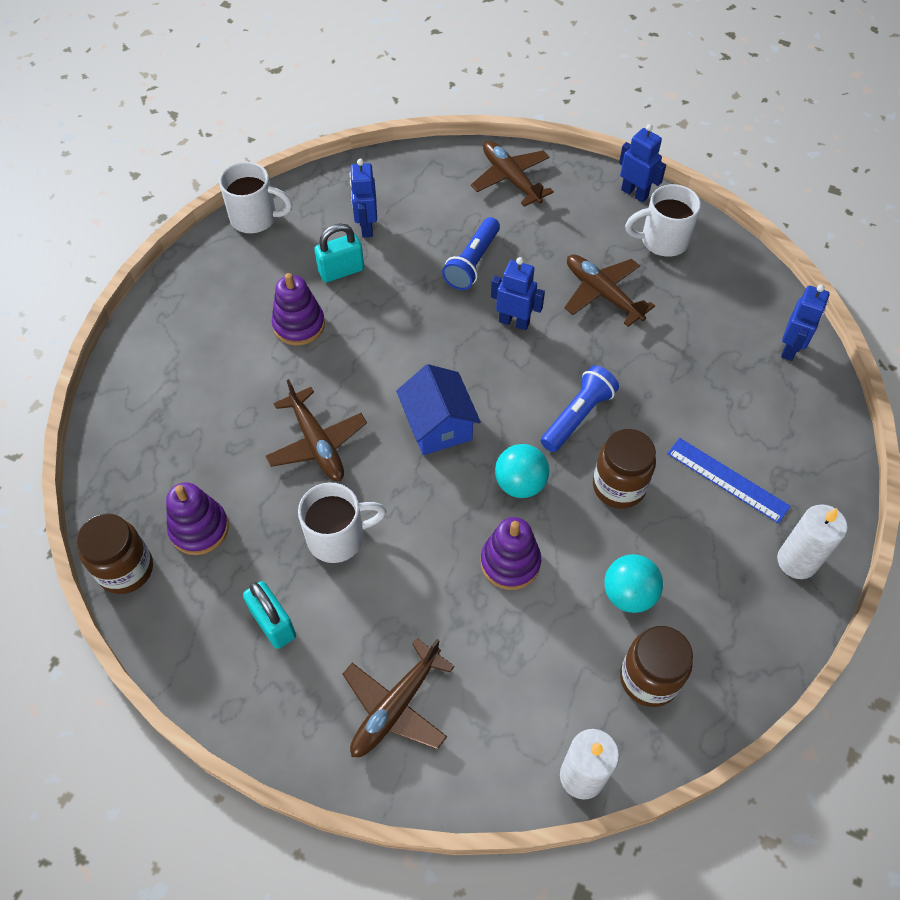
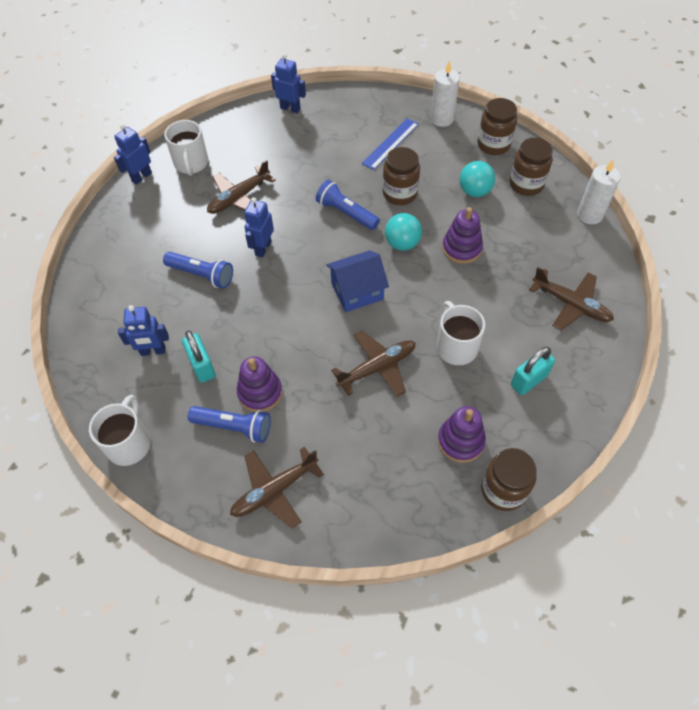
camera: 90 degrees left, 0 degrees up
brown plane [471,141,554,207] -> brown plane moved to [230,447,324,529]
none -> blue flashlight [188,406,271,443]
none -> brown jar [477,98,517,155]

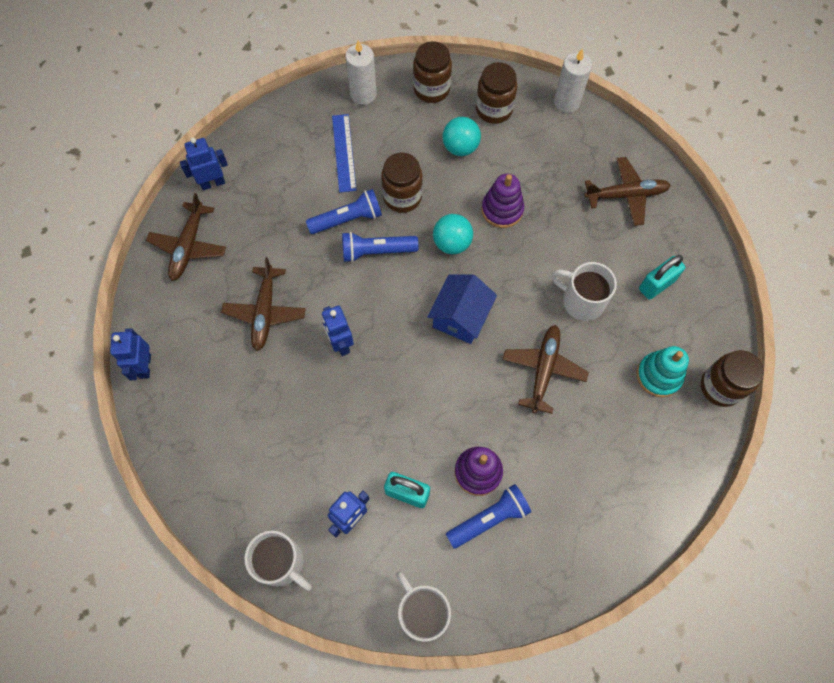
camera: 45 degrees left, 10 degrees up
blue flashlight [163,252,233,289] -> blue flashlight moved to [306,189,382,234]
white mug [164,120,208,176] -> white mug moved to [244,530,312,591]
brown plane [230,447,324,529] -> brown plane moved to [146,193,226,281]
purple stacking toy [438,406,486,463] -> turquoise stacking toy [637,346,689,397]
turquoise padlock [511,347,555,395] -> turquoise padlock turned 45 degrees clockwise [639,255,685,300]

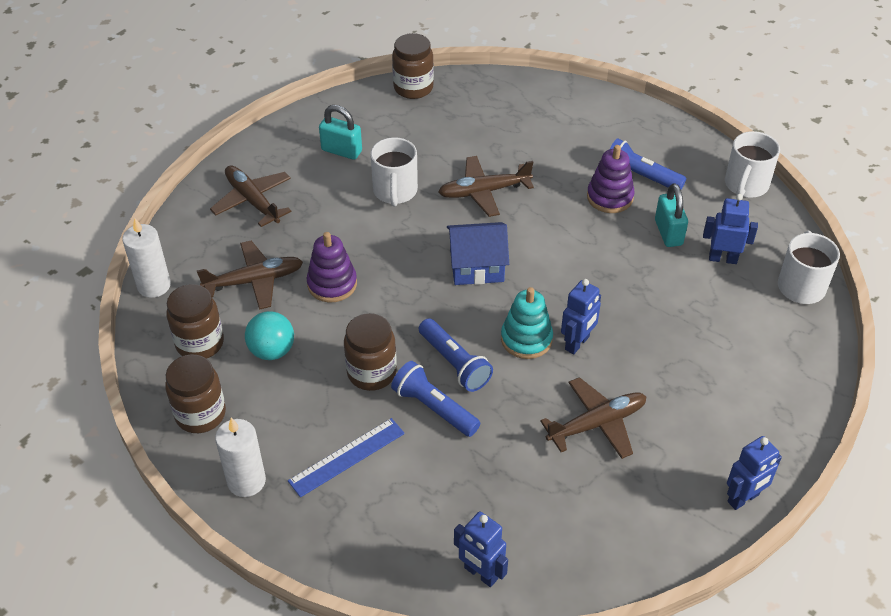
camera: 120 degrees left, 20 degrees down
brown plane [146,193,226,281] -> brown plane moved to [197,241,303,310]
turquoise ball [433,214,473,254] -> none
turquoise stacking toy [637,346,689,397] -> turquoise stacking toy moved to [501,287,553,359]

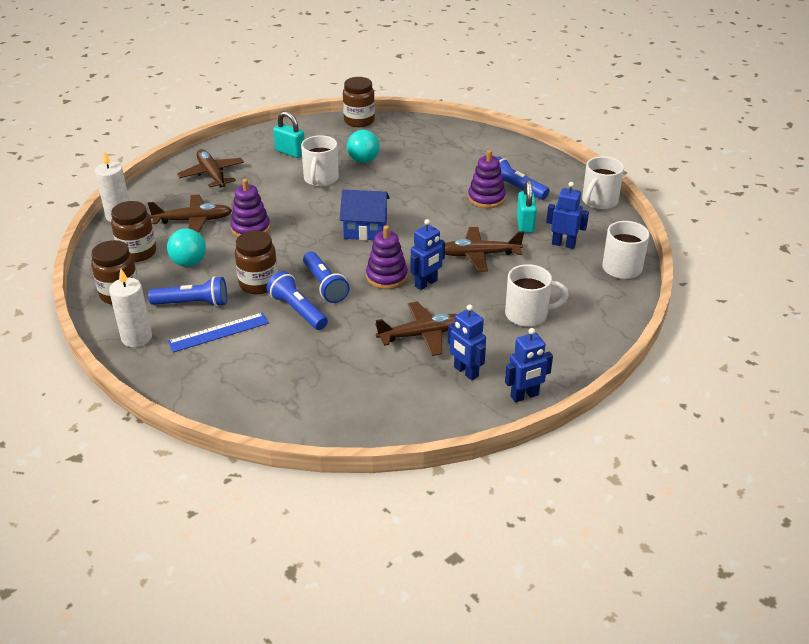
camera: 10 degrees right, 10 degrees down
brown plane [438,156,534,217] -> brown plane moved to [445,227,524,272]
blue robot [454,512,508,587] -> blue robot moved to [448,304,486,380]
turquoise stacking toy [501,287,553,359] -> purple stacking toy [366,225,408,289]
none -> blue flashlight [148,276,227,307]
none -> turquoise ball [347,130,380,163]
none -> white mug [505,264,569,327]

